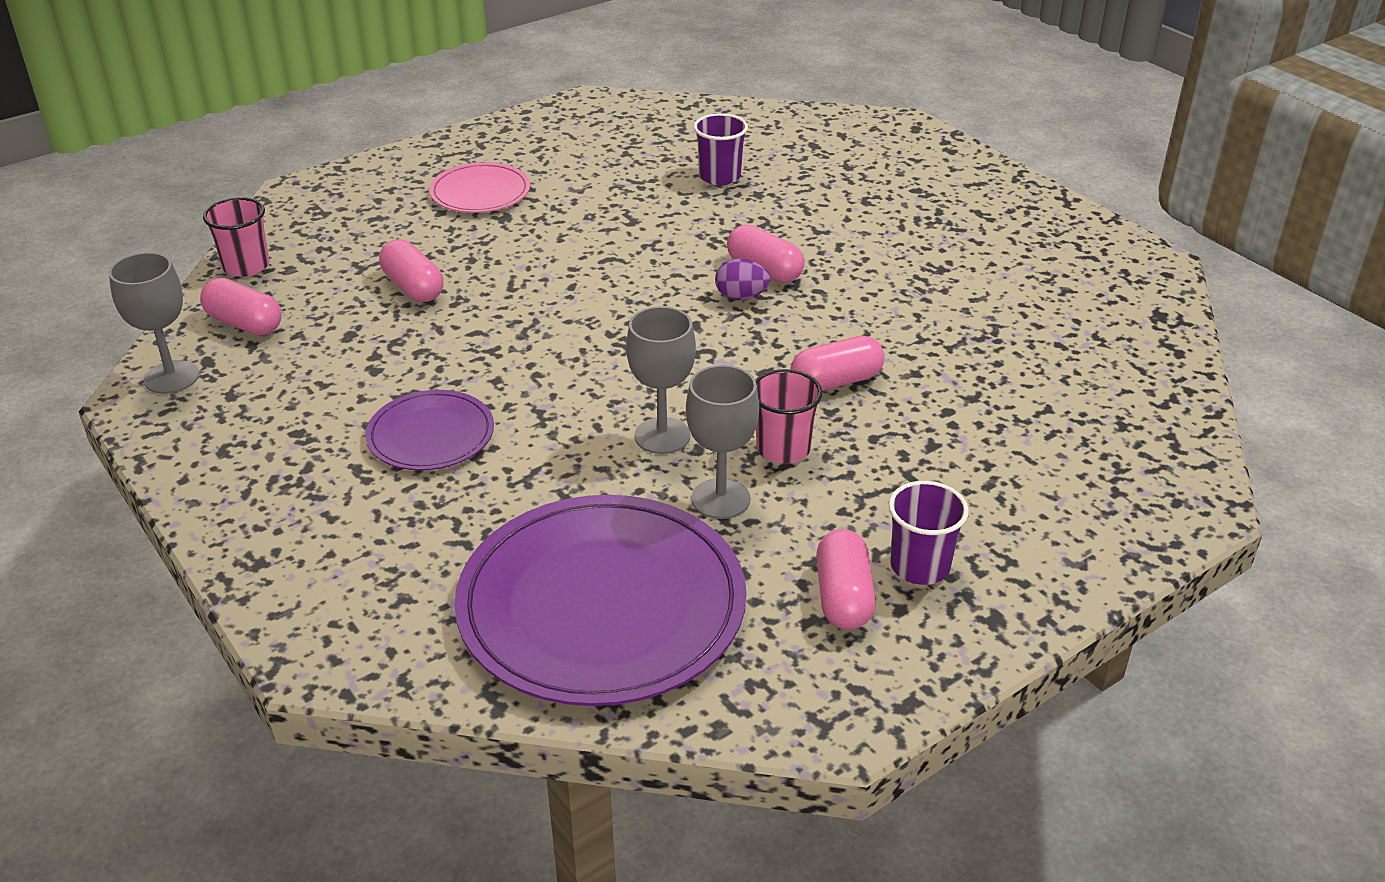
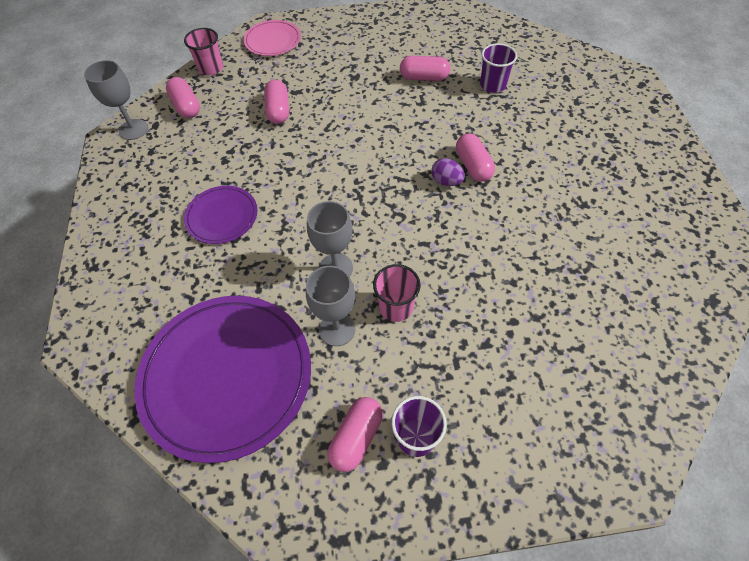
camera: 30 degrees right, 20 degrees up
pink plate [429,162,530,213] -> pink plate moved to [243,20,301,56]
pink capsule [791,336,884,391] -> pink capsule moved to [400,56,450,81]

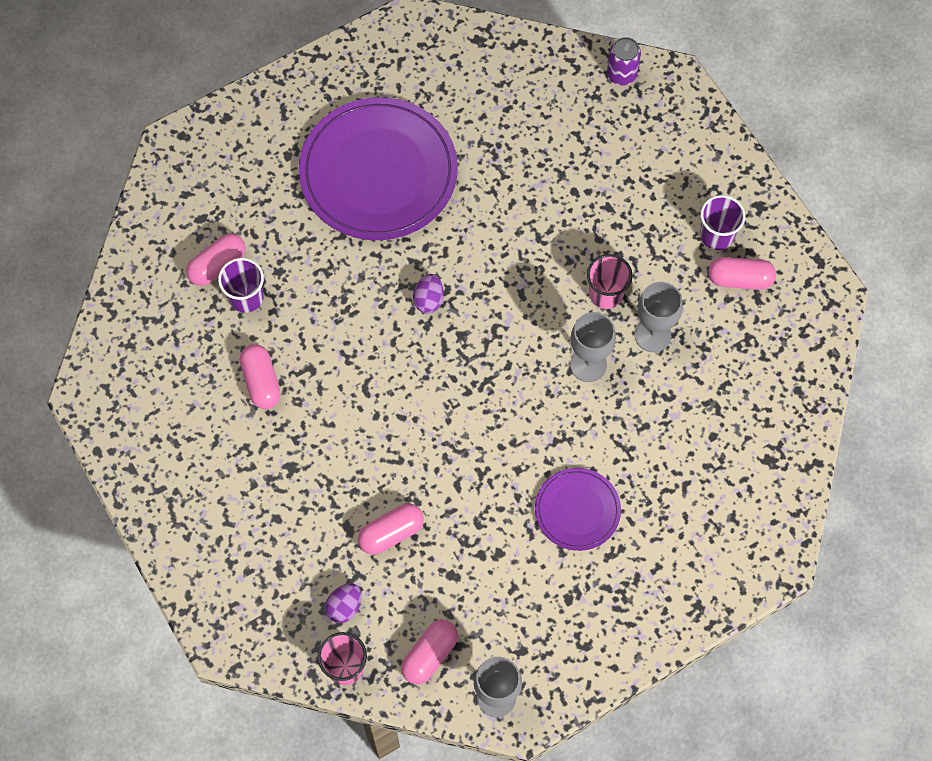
camera: 115 degrees left, 10 degrees up
purple plate [134,296,311,463] -> purple plate moved to [299,97,458,240]
pink plate [243,20,301,56] -> none
pink capsule [456,133,495,182] -> pink capsule moved to [186,233,245,286]
none -> purple egg [325,583,362,623]
none -> purple can [607,37,641,86]

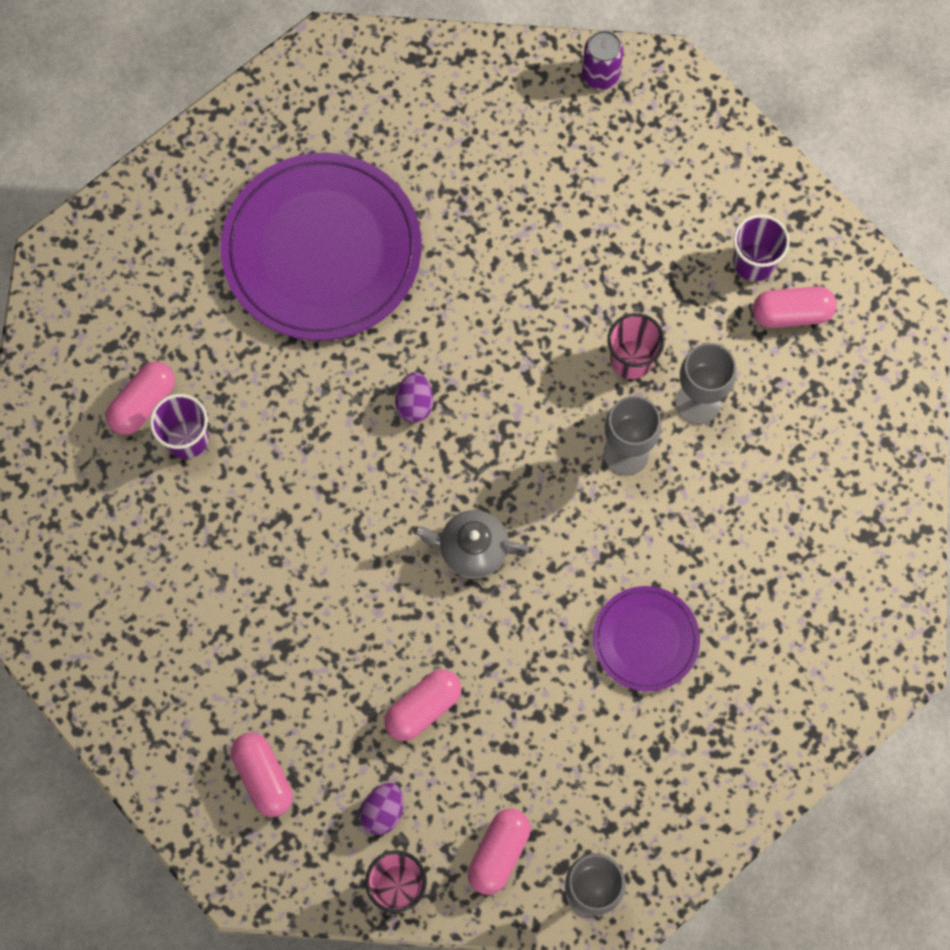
camera: 10 degrees left, 5 degrees up
pink capsule [240,344,281,409] -> pink capsule moved to [231,733,293,817]
none -> grey teapot [413,510,529,578]

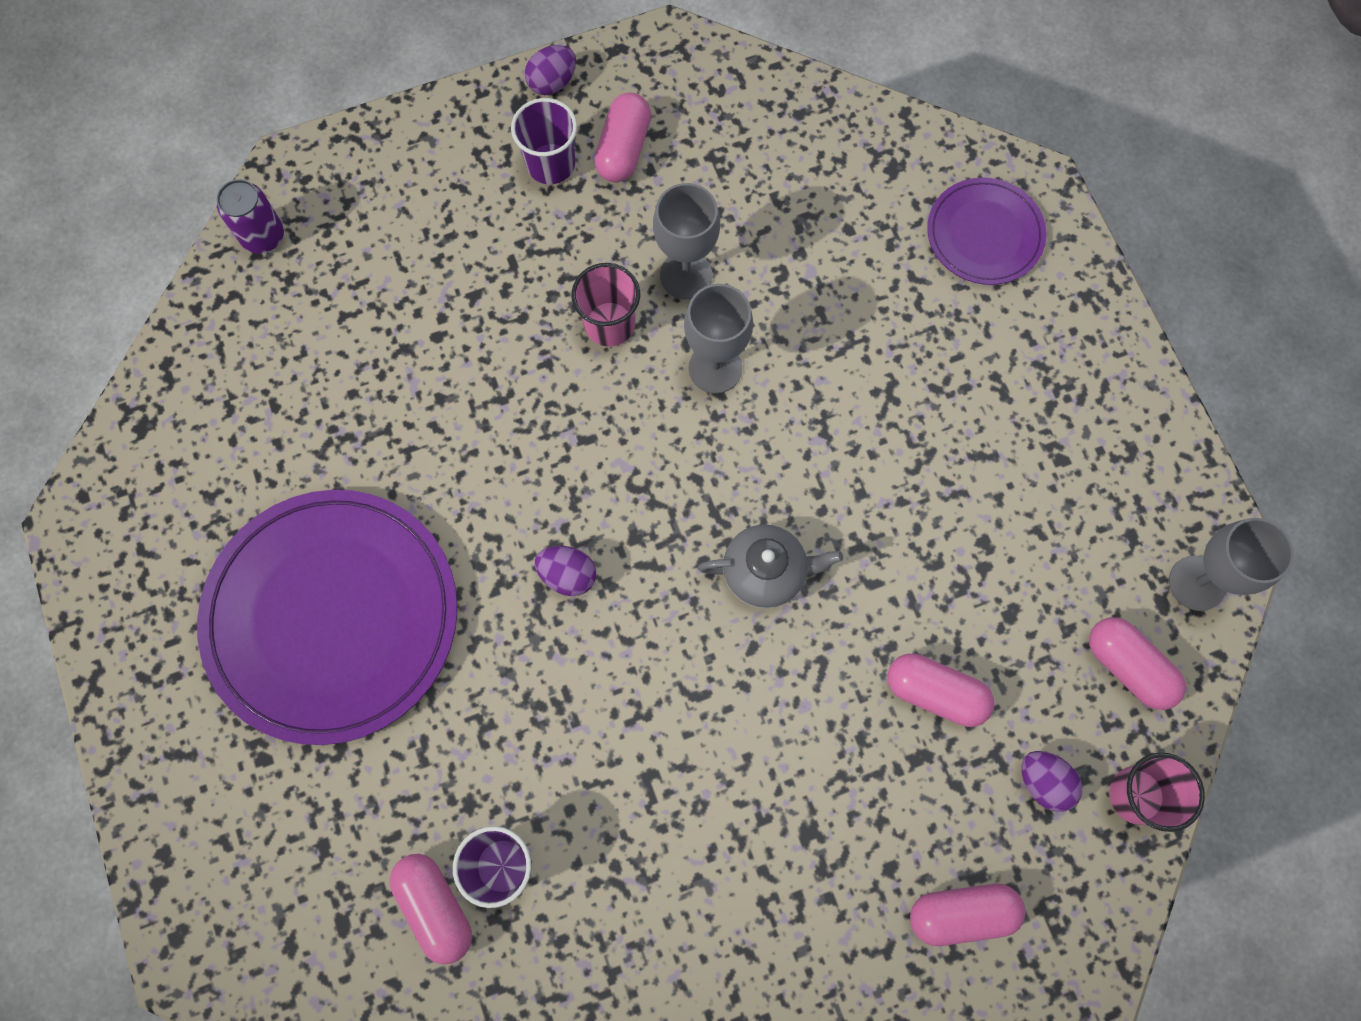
camera: 70 degrees left, 0 degrees up
pink capsule [384,669,462,741] -> pink capsule turned 45 degrees counterclockwise [888,654,994,727]
grey teapot [413,510,529,578] -> grey teapot turned 120 degrees counterclockwise [698,524,843,608]
purple plate [593,586,700,691] -> purple plate moved to [927,177,1046,285]
none -> purple egg [525,45,576,95]

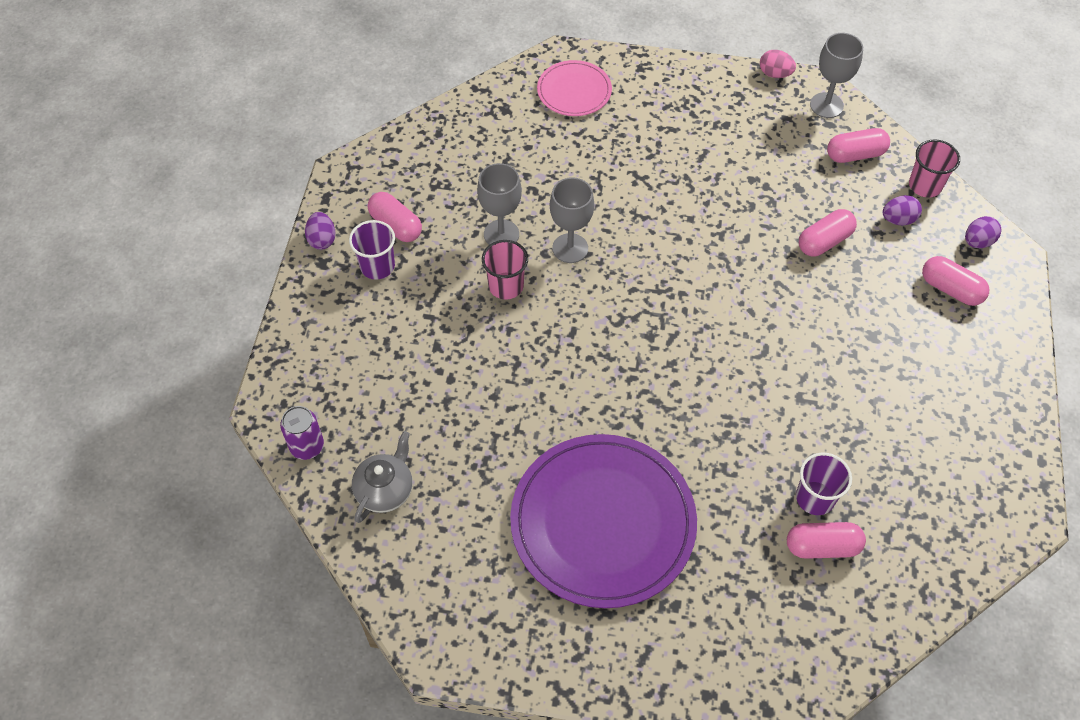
camera: 60 degrees left, 15 degrees down
purple egg [534,546,596,596] -> purple egg moved to [965,216,1002,248]
grey teapot [698,524,843,608] -> grey teapot moved to [352,431,413,523]
pink capsule [910,884,1026,946] -> pink capsule turned 75 degrees counterclockwise [922,256,989,306]
purple plate [927,177,1046,285] -> pink plate [537,60,612,116]
none -> pink egg [760,50,796,78]

